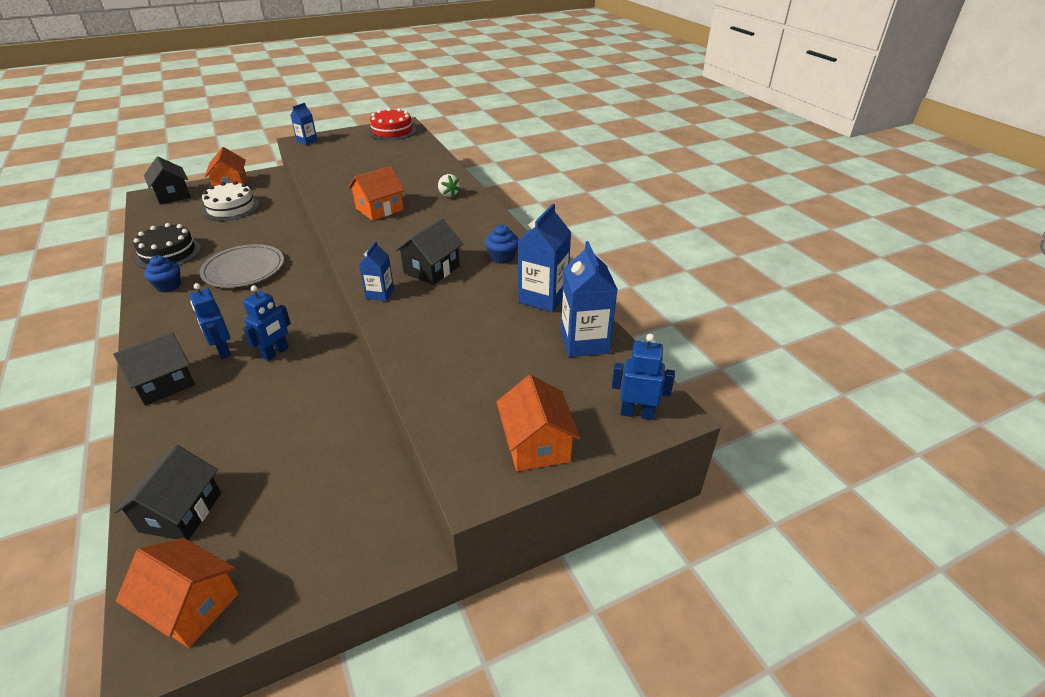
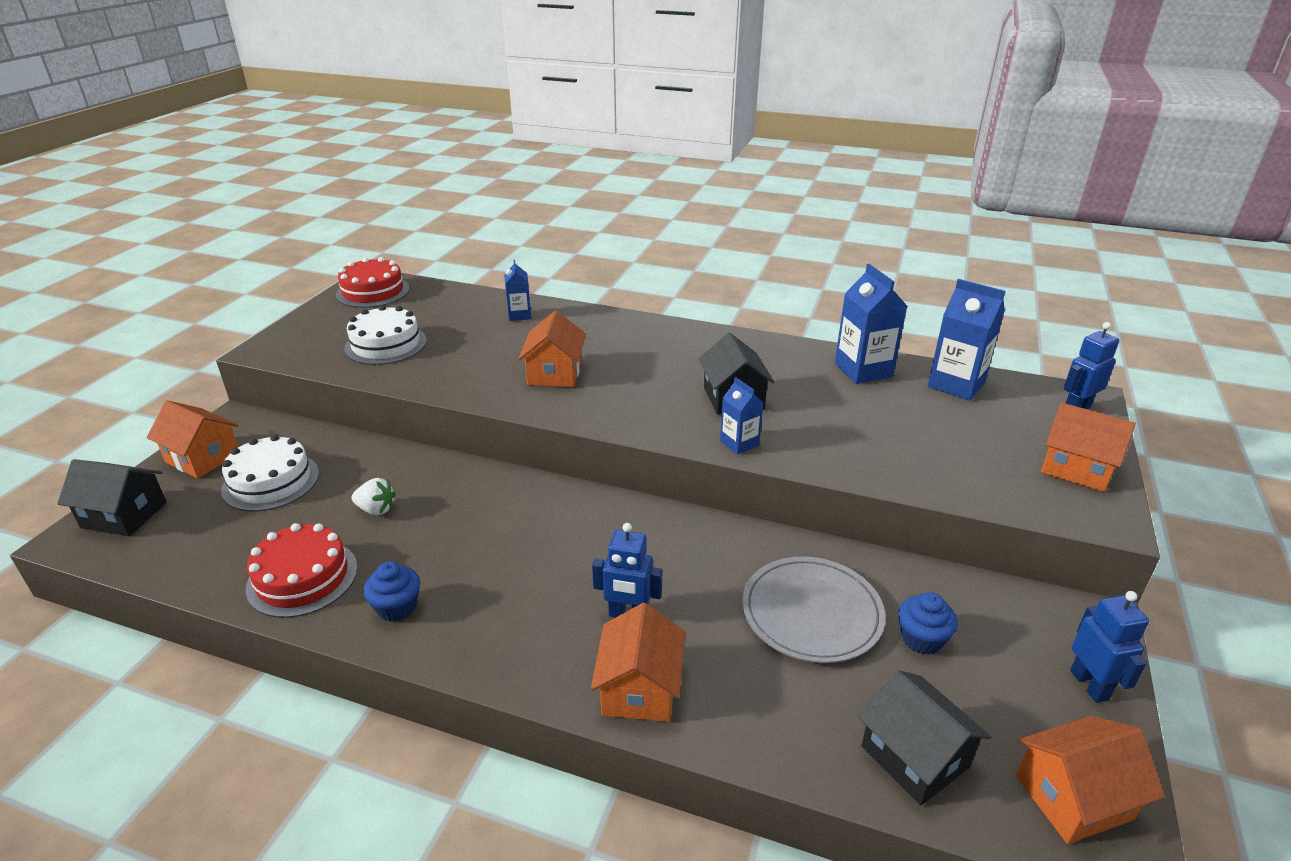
camera: 45 degrees left, 5 degrees down
black house [113,332,195,406] -> orange house [591,603,685,722]
black cake [134,223,201,269] -> red cake [246,523,358,618]
grey plate [200,244,284,288] -> grey plate moved to [742,556,886,663]
blue robot [243,285,291,361] -> blue robot moved to [1070,591,1149,703]
blue carton [290,103,318,145] -> blue carton moved to [504,260,531,321]
white strawberry [438,174,461,197] -> white strawberry moved to [351,478,396,515]
blue cupcake [485,224,519,264] -> blue cupcake moved to [898,592,958,655]
none -> white cake [344,305,427,365]

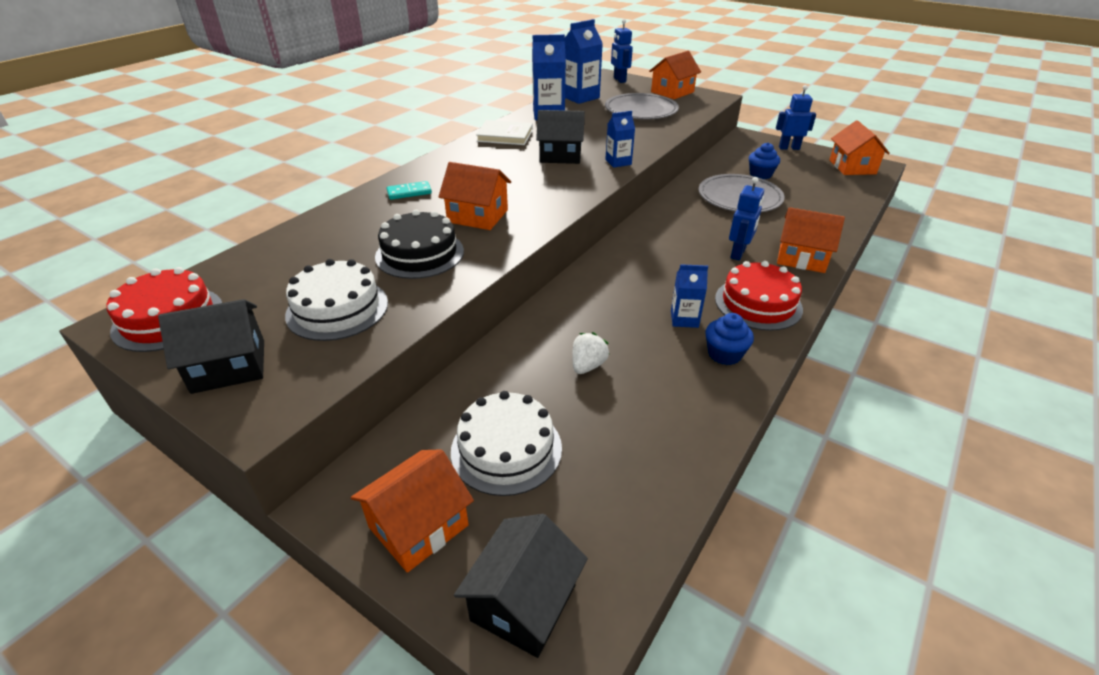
camera: 75 degrees left, 5 degrees up
red cake [246,523,358,618] -> red cake moved to [715,261,803,331]
blue carton [504,260,531,321] -> blue carton moved to [671,264,708,328]
black house [858,670,991,805] -> black house moved to [158,299,264,394]
none -> black cake [375,210,464,279]
none -> turquoise domino [387,181,432,200]
none -> white book [476,120,533,145]
none -> grey plate [605,93,679,119]

